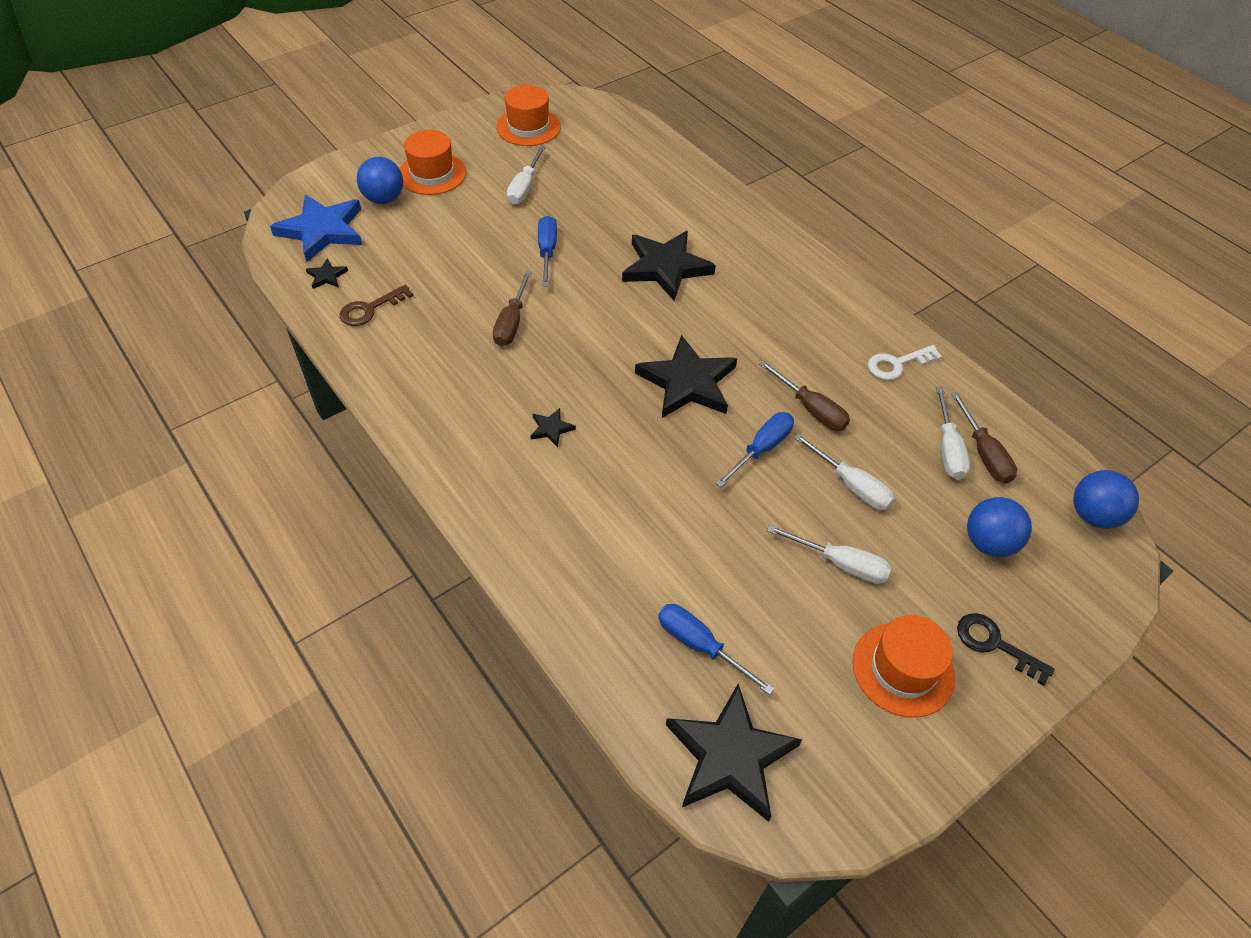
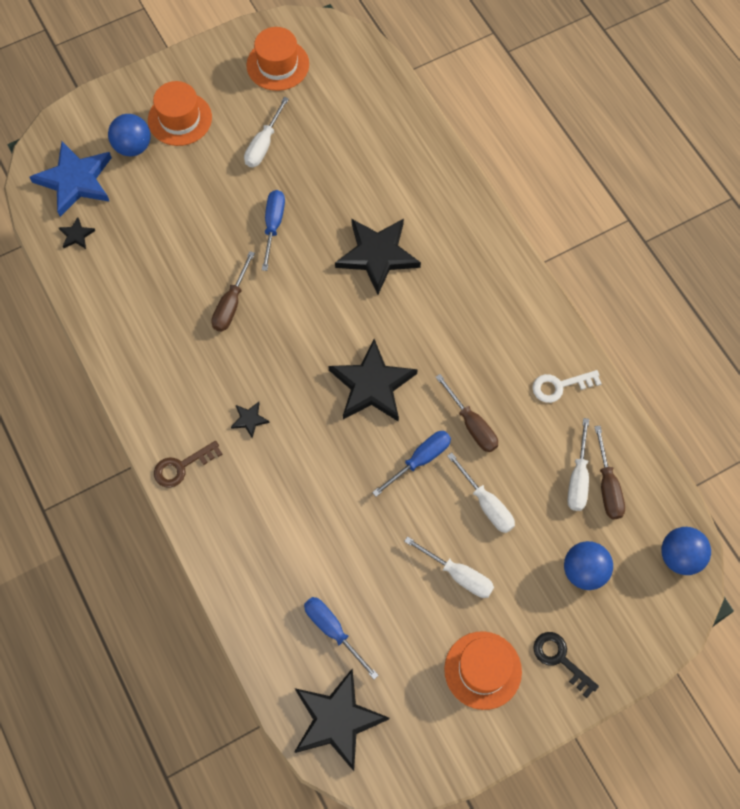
camera: 10 degrees right, 15 degrees up
brown key [340,285,414,326] -> brown key moved to [154,441,223,488]

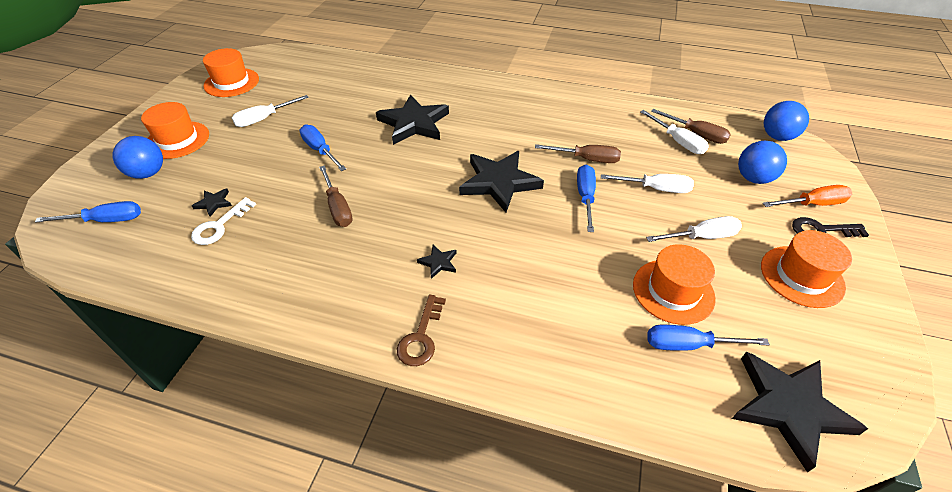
camera: 45 degrees left, 20 degrees down
blue star [30,141,112,217] -> blue screwdriver [35,201,141,223]
black star [58,217,95,249] -> black star moved to [192,189,232,217]
white screwdriver [244,97,289,167] -> white screwdriver turned 75 degrees clockwise [232,95,309,127]
white key [532,370,602,403] -> white key moved to [191,197,256,245]
none -> orange hat [633,244,716,325]
none -> orange screwdriver [763,185,852,207]

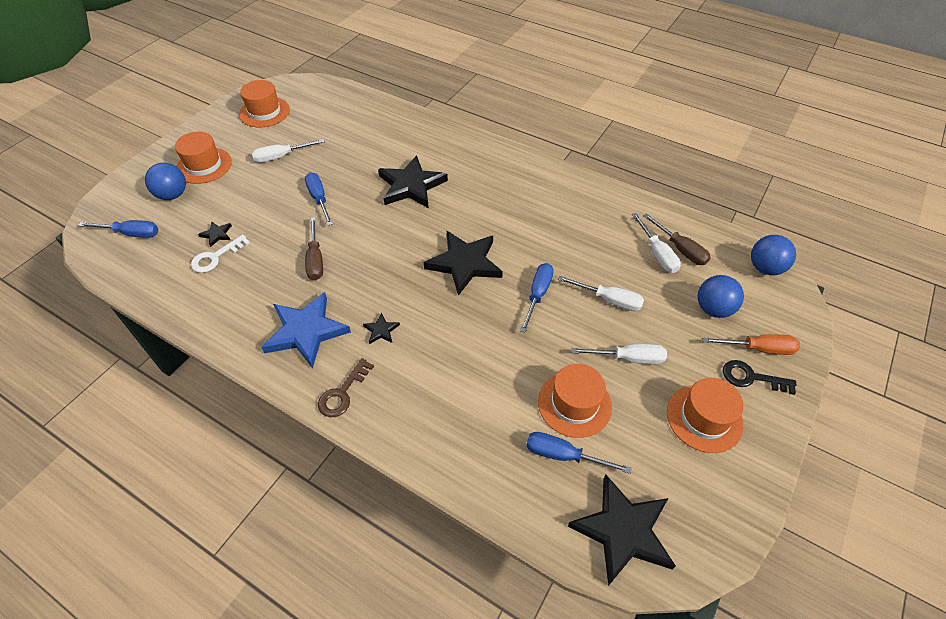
camera: 15 degrees right, 5 degrees up
brown screwdriver [535,144,621,163] -> none
none -> blue star [261,292,351,368]

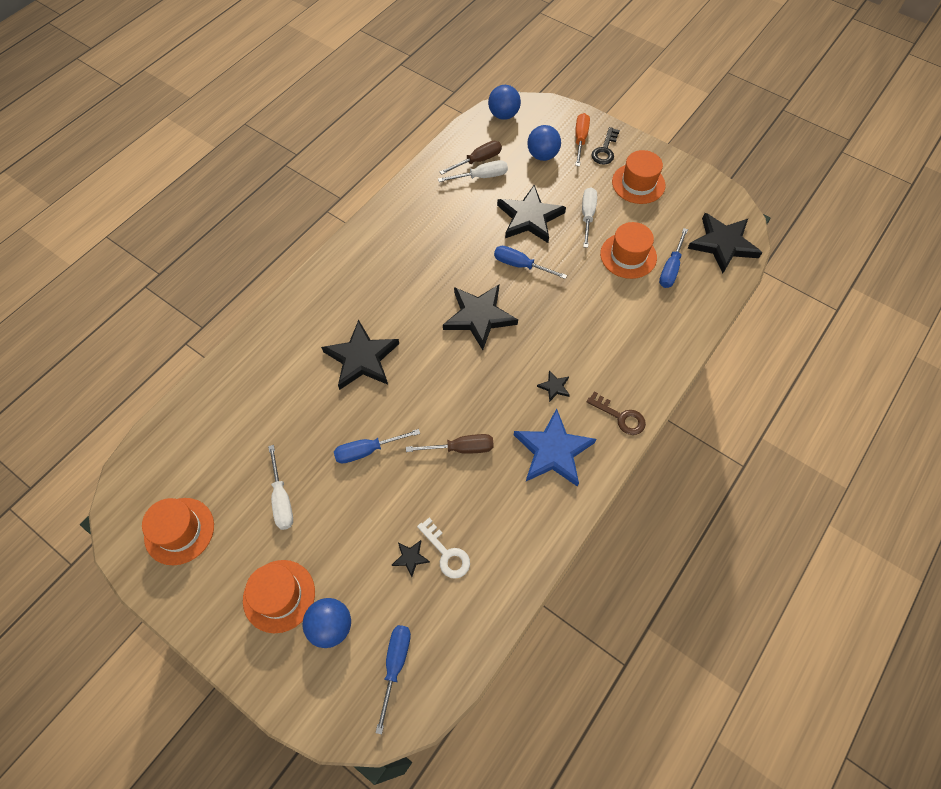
camera: 85 degrees left, 10 degrees up
white screwdriver [558,276,644,311] -> black star [497,185,566,243]

